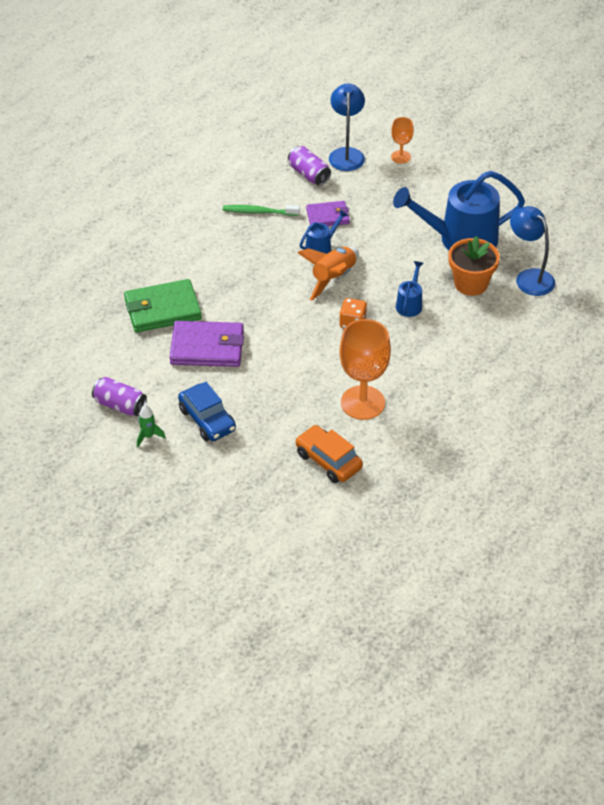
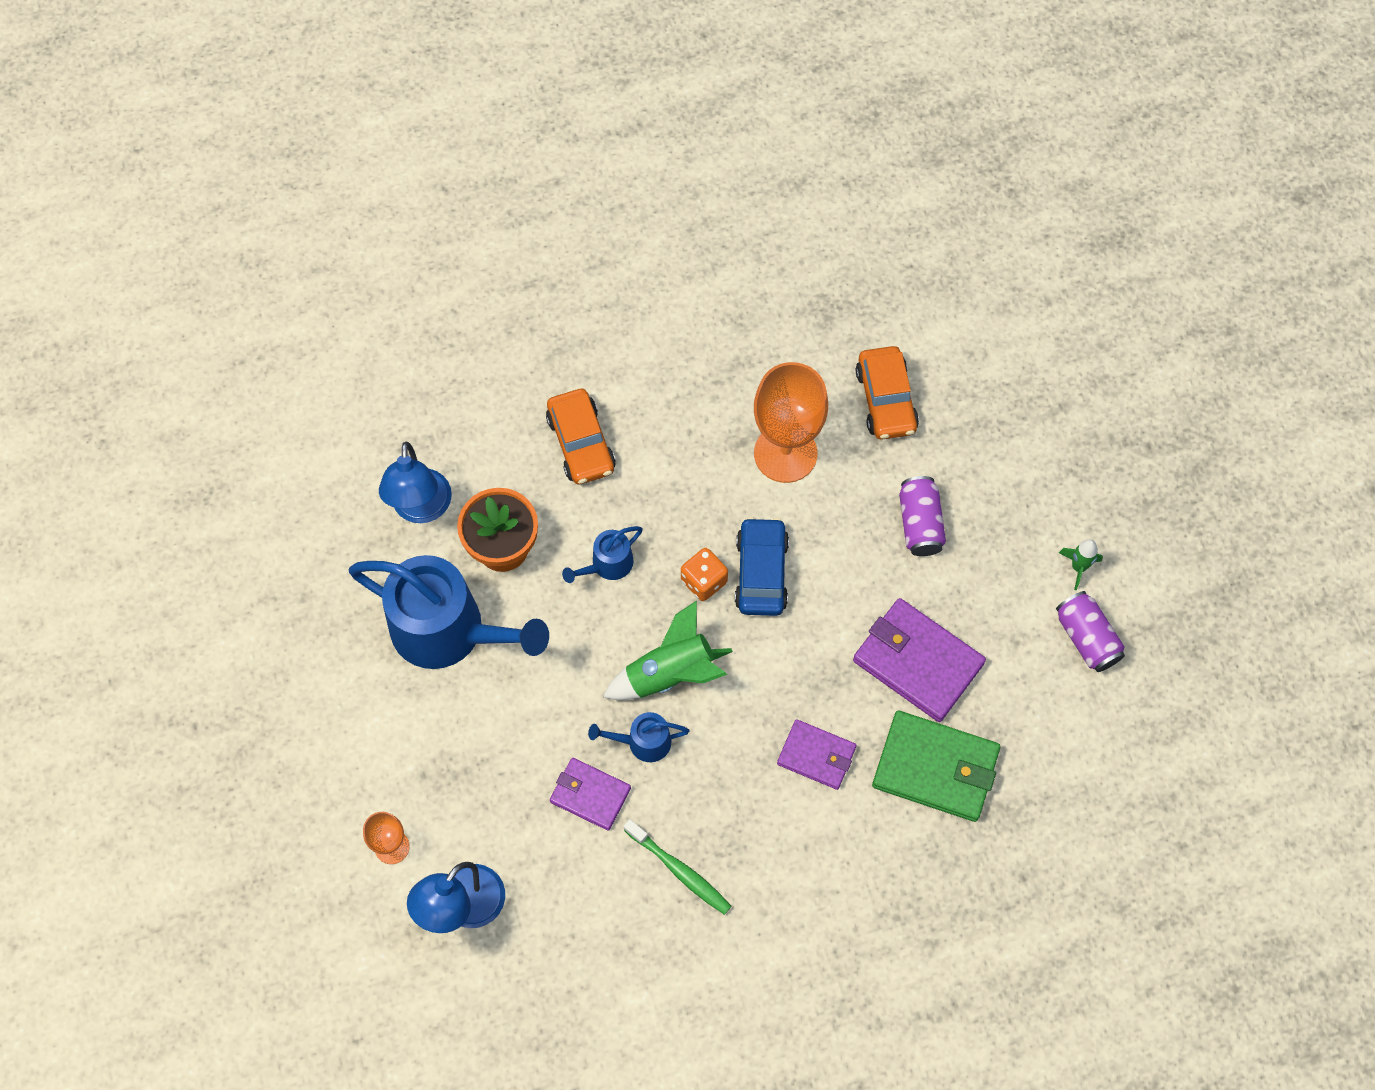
camera: 145 degrees left, 20 degrees up
blue car [178,382,236,441] -> blue car moved to [735,517,789,616]
purple can [288,146,331,186] -> purple can moved to [899,476,946,556]
orange rocket [297,247,359,301] -> green rocket [603,601,733,700]
none -> orange car [546,389,616,484]
none -> purple wallet [777,719,856,790]

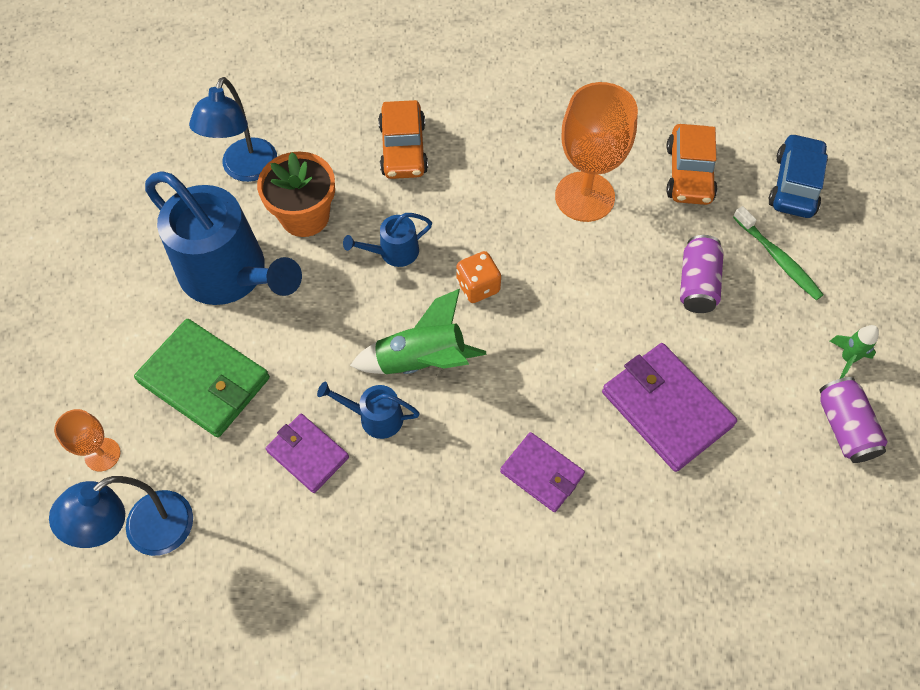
camera: 15 degrees right, 5 degrees down
green toothbrush [624,819,732,915] -> green toothbrush moved to [733,206,824,300]
blue car [735,517,789,616] -> blue car moved to [768,133,828,218]
green wallet [872,711,1000,822] -> green wallet moved to [134,319,270,437]

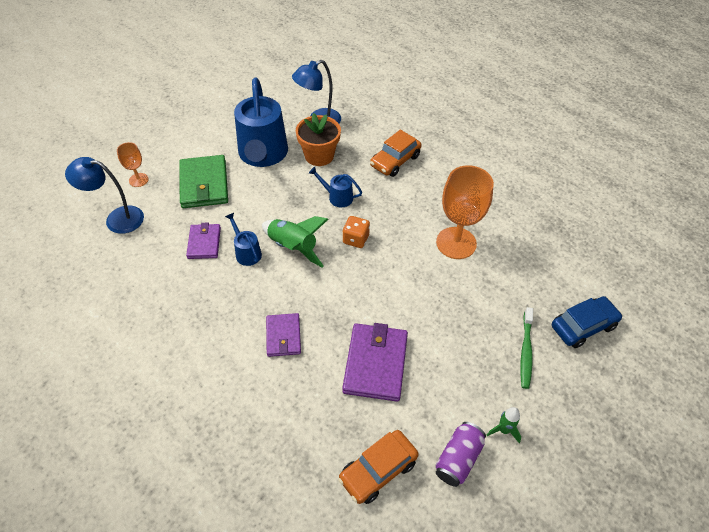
camera: 45 degrees right, 10 degrees down
orange car [666,124,717,205] -> orange car moved to [338,430,419,504]
purple can [680,235,724,313] -> none

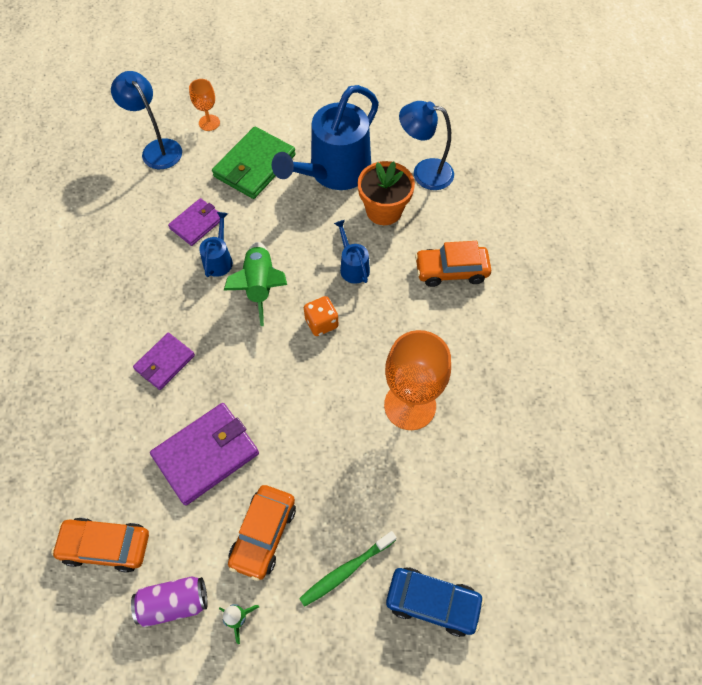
camera: 45 degrees right, 10 degrees up
none -> orange car [228,485,296,581]

